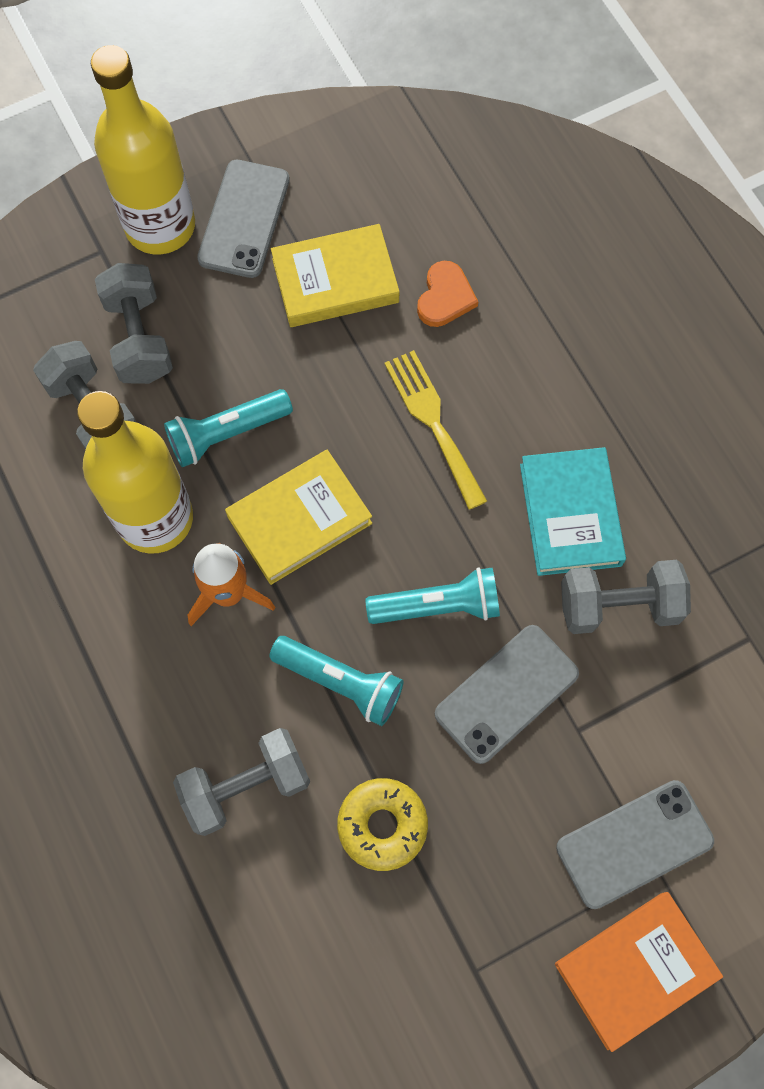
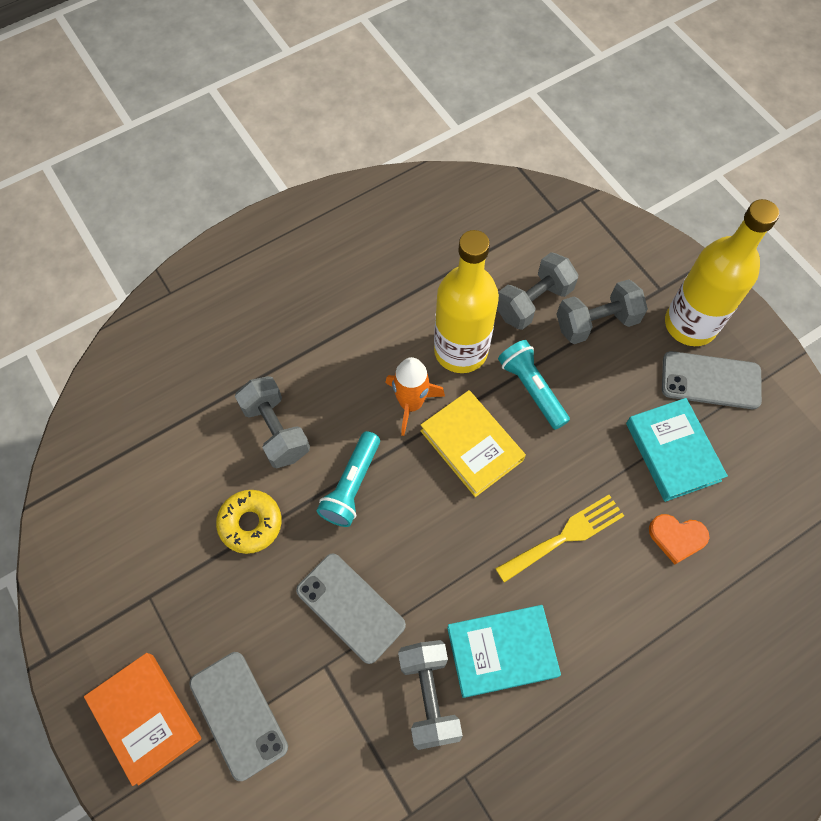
camera: 85 degrees right, 5 degrees down
yellow book [271,224,400,327] -> turquoise book [626,398,728,502]
turquoise flashlight [365,567,500,624] -> none

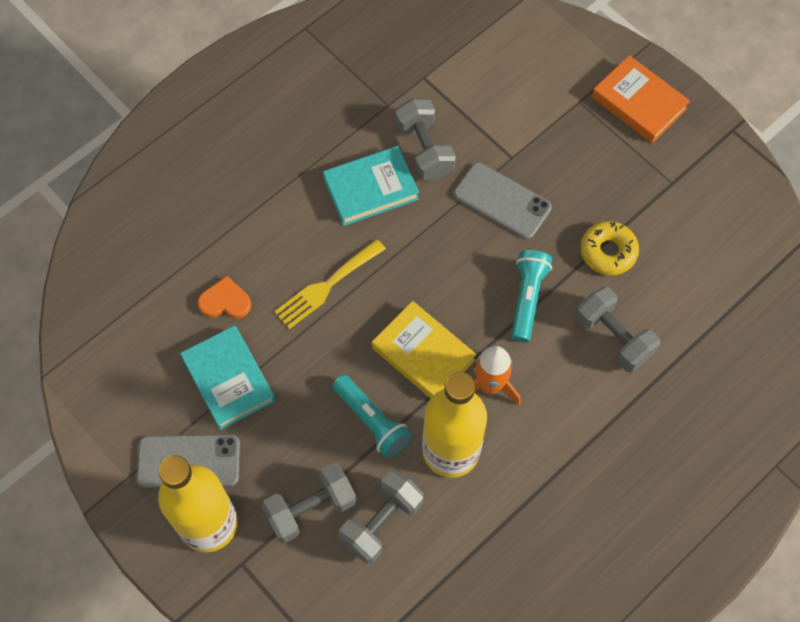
camera: 170 degrees right, 0 degrees up
grey phone [189,652,288,781] -> none

